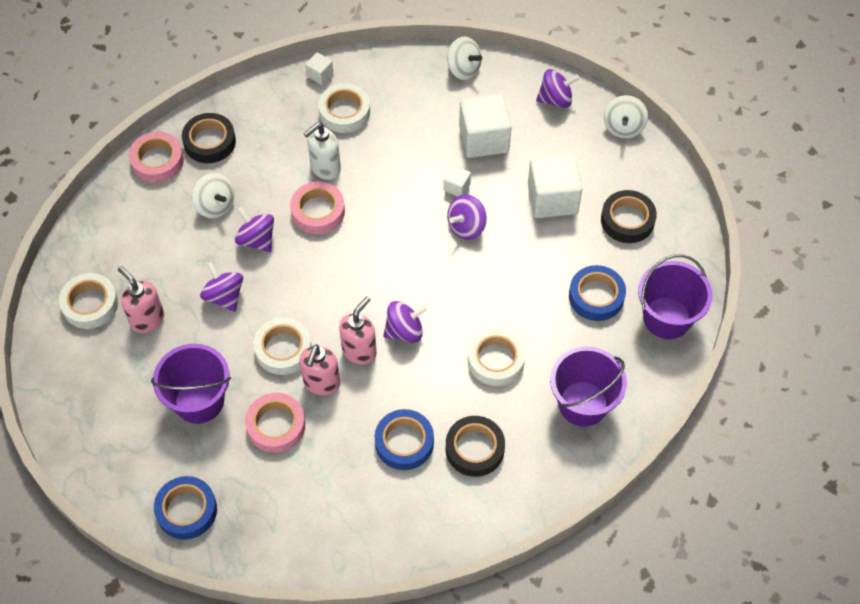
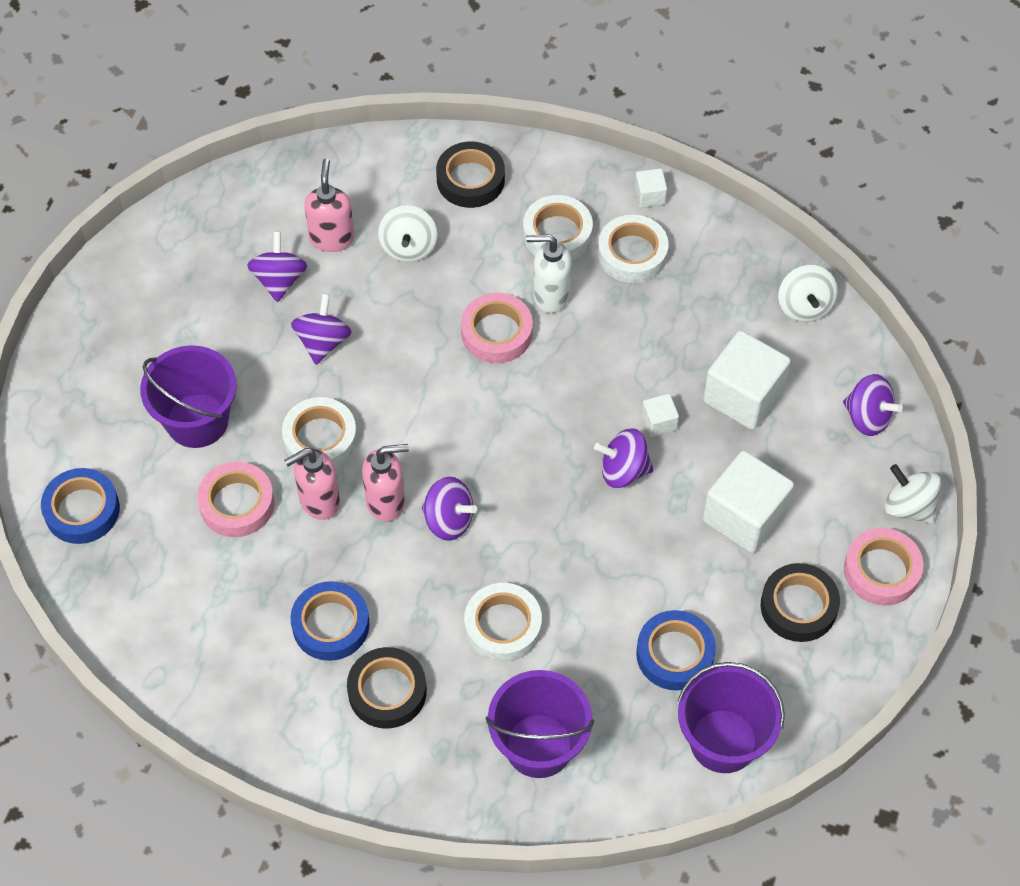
camera: 45 degrees right, 0 degrees up
white tape [59,273,118,329] -> white tape moved to [523,195,593,260]
pink soap dispenser [118,266,164,333] -> pink soap dispenser moved to [304,158,354,252]
pink tape [129,132,184,183] -> pink tape moved to [844,528,924,605]
purple spinning top [235,207,274,252] -> purple spinning top moved to [247,232,307,302]
white spinning top [604,95,648,138] -> white spinning top turned 75 degrees clockwise [885,464,941,524]

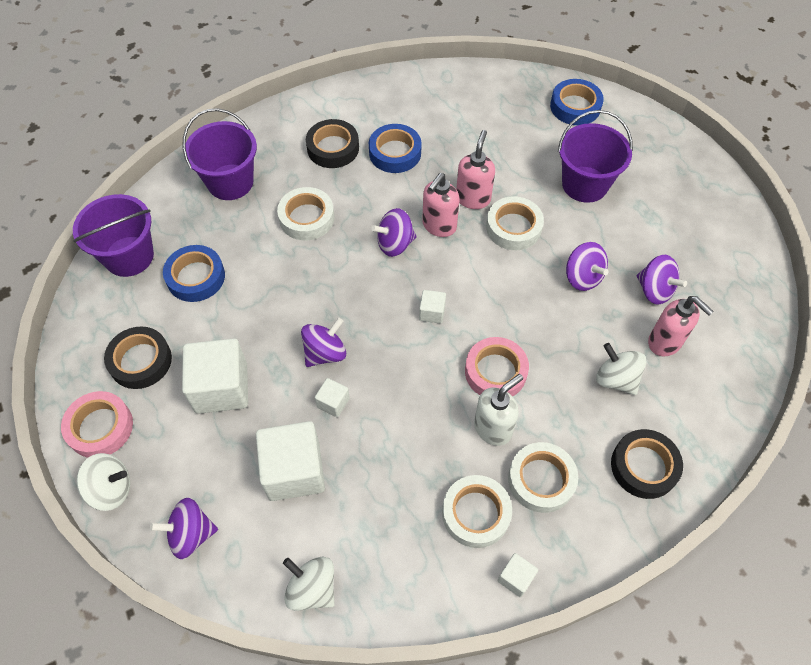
camera: 135 degrees right, 0 degrees up
pink tape [197,462,274,537] -> none
none -> white cube [419,290,446,324]

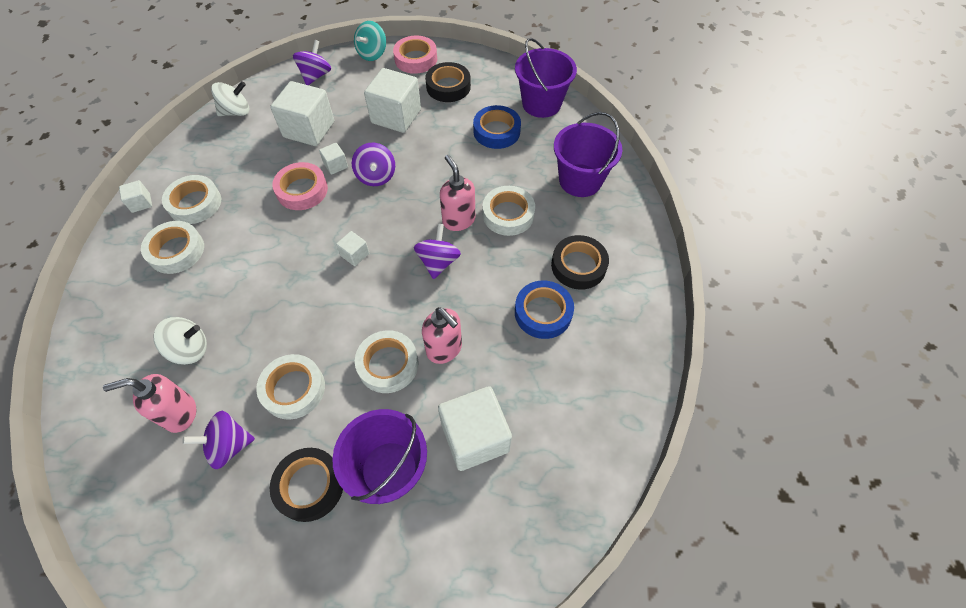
camera: 120 degrees right, 0 degrees up
white spinning top [77,453,130,511] -> turquoise spinning top [354,21,386,61]
pink soap dispenser [422,173,460,237] -> pink soap dispenser moved to [440,155,475,231]
pink tape [465,337,529,397] -> pink tape moved to [272,162,328,210]
white soap dispenser [474,374,523,446] -> none
blue tape [550,79,604,125] -> none
purple spinning top [566,242,608,291] -> white tape [256,354,325,419]
black tape [611,429,683,499] -> black tape moved to [270,448,343,522]
none -> white cube [438,386,512,471]

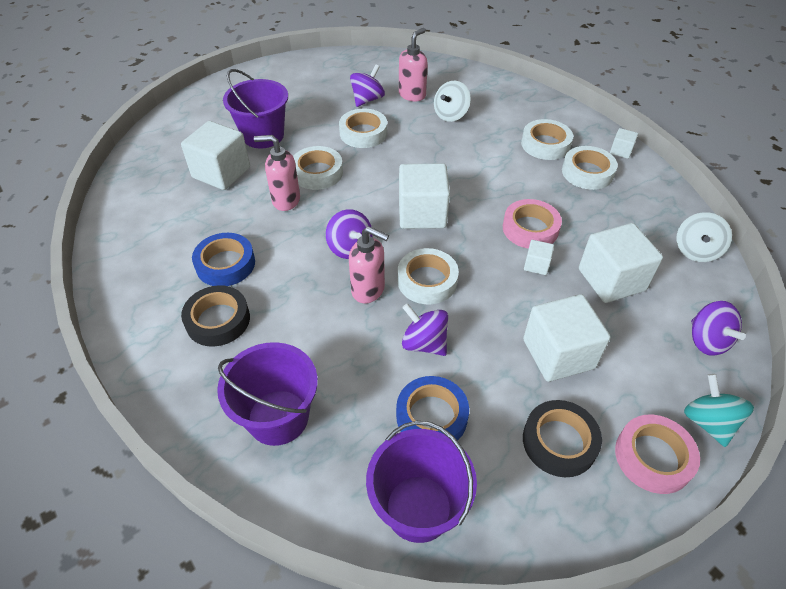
camera: 140 degrees right, 10 degrees down
black tape [270,448,343,522] -> none
white cube [336,231,369,266] -> white cube [399,164,450,229], size x2.14
purple spinning top [352,143,395,186] -> purple spinning top moved to [402,303,448,356]
white tape [483,186,535,236] -> white tape moved to [398,248,459,304]

